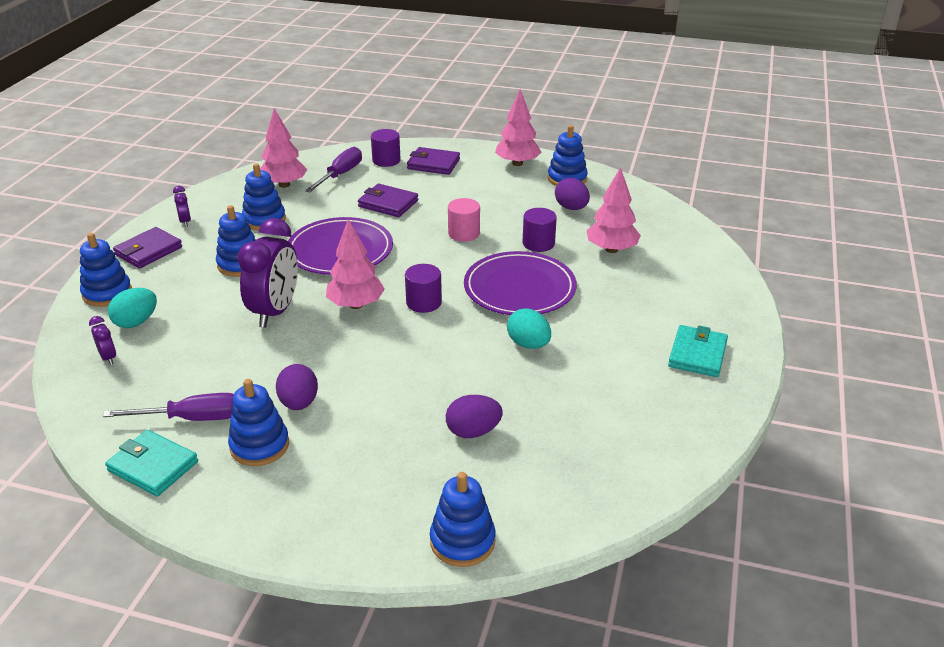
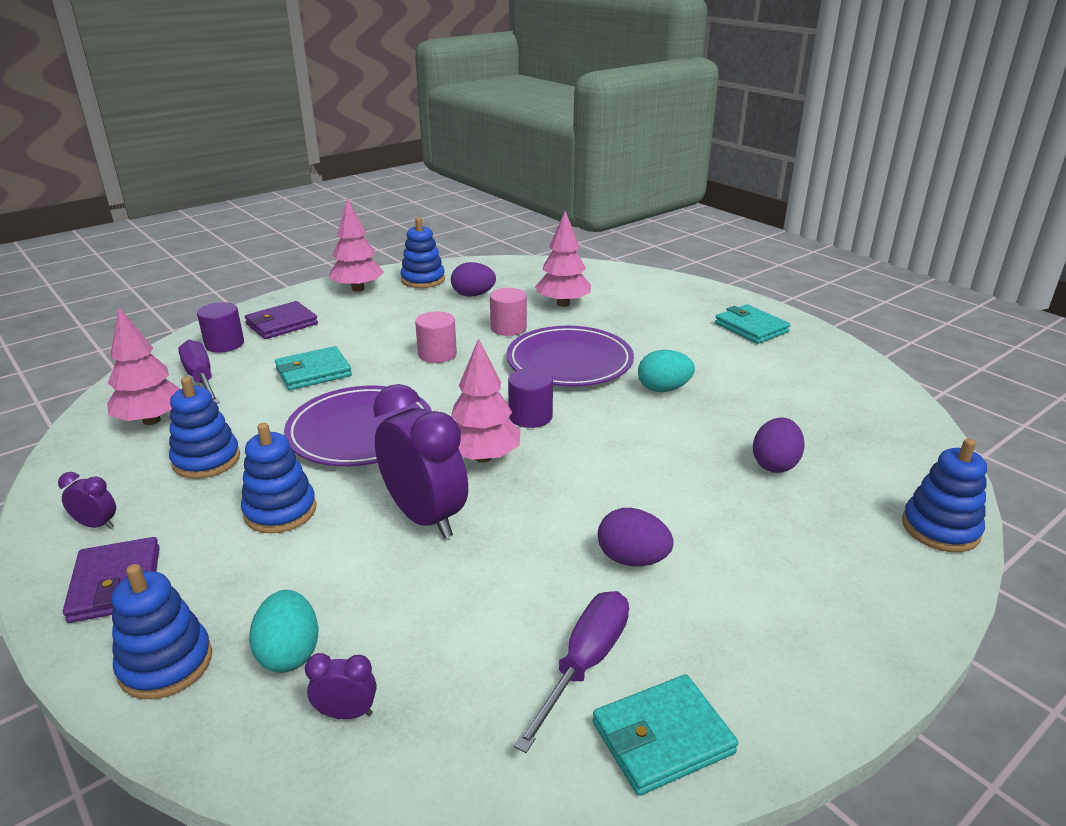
camera: 55 degrees left, 5 degrees down
blue stacking toy [228,379,289,466] -> none
purple wallet [358,184,418,217] -> turquoise wallet [275,346,352,390]
purple cylinder [523,208,557,252] -> pink cylinder [490,288,527,336]

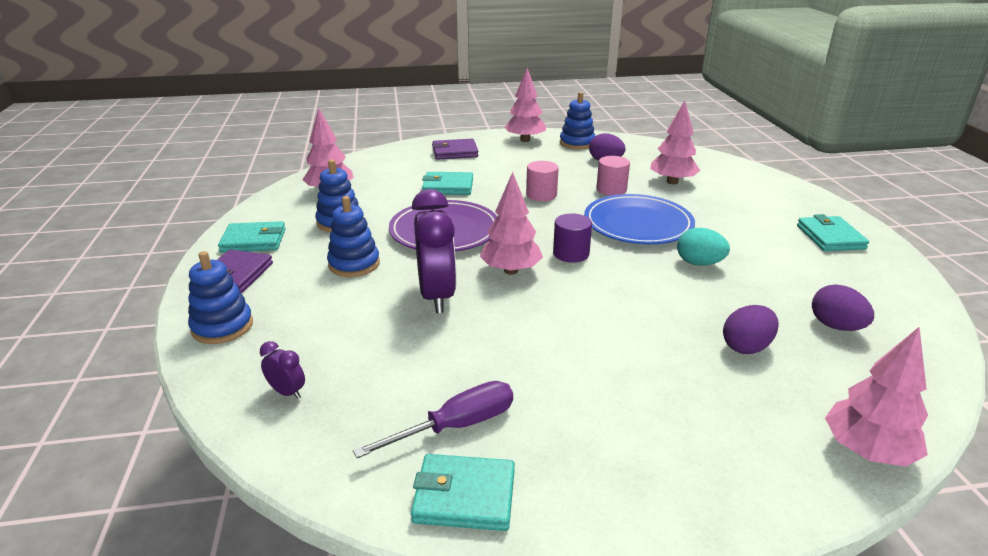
camera: 30 degrees right, 0 degrees up
purple clock [58,472,116,529] -> turquoise wallet [218,221,286,253]
purple screwdriver [178,340,220,404] -> none
purple cylinder [197,302,244,353] -> none
turquoise egg [249,590,318,673] -> none
purple plate [506,326,634,387] -> blue plate [584,194,695,244]
purple egg [598,508,674,566] -> purple egg moved to [812,284,874,331]
blue stacking toy [902,439,987,552] -> pink tree [825,327,928,467]

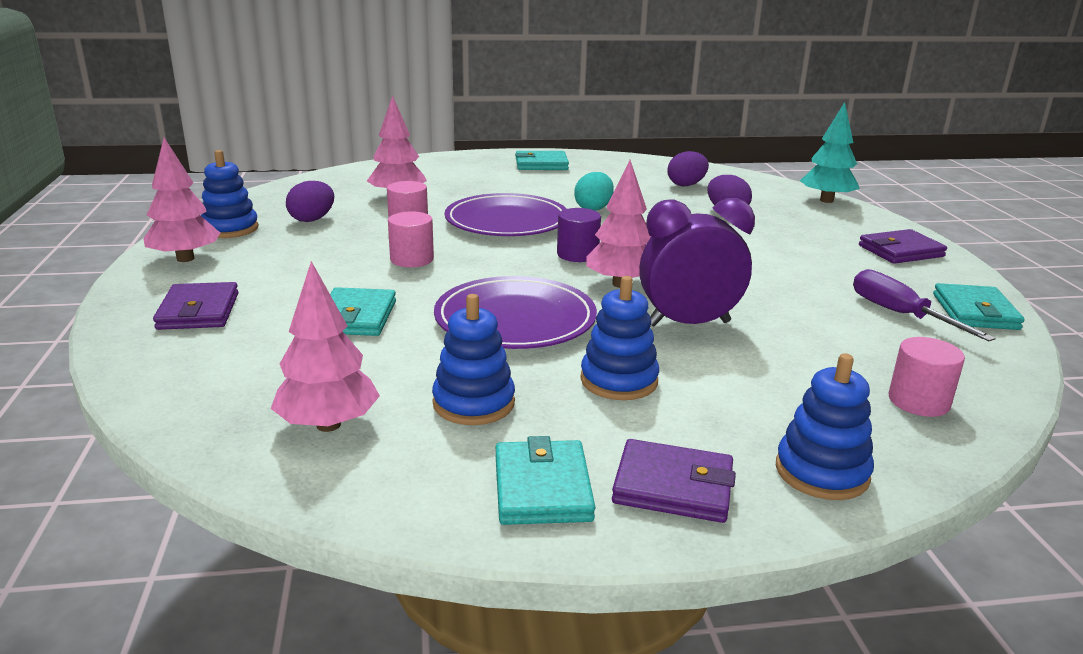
camera: 90 degrees left, 5 degrees down
purple clock [260,341,305,399] -> pink cylinder [888,337,965,417]
blue plate [584,194,695,244] -> purple plate [444,193,567,236]
pink tree [825,327,928,467] -> turquoise tree [800,102,860,203]
none -> purple wallet [859,229,947,264]

